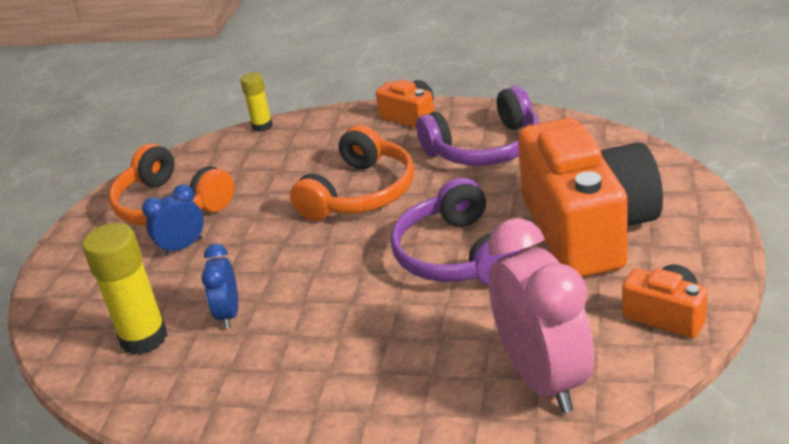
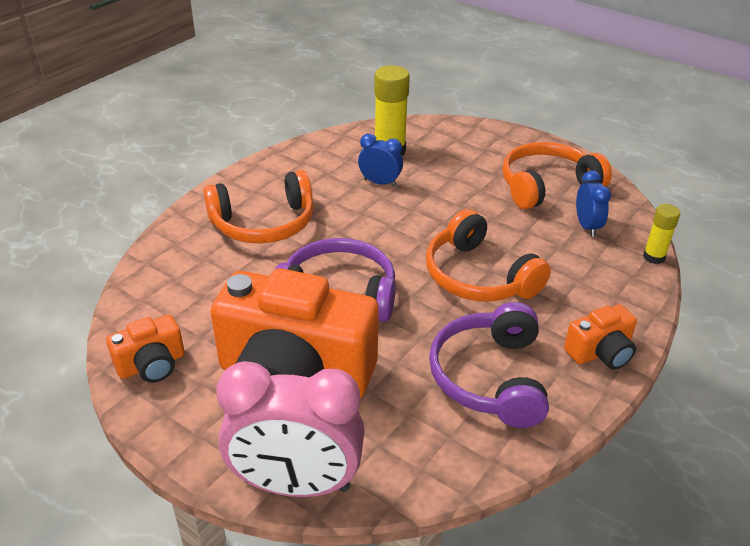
camera: 110 degrees right, 5 degrees up
blue clock [142,184,204,256] -> blue clock moved to [576,170,611,237]
pink clock [488,218,594,413] -> pink clock moved to [216,361,365,497]
none -> orange headphones [204,170,314,244]

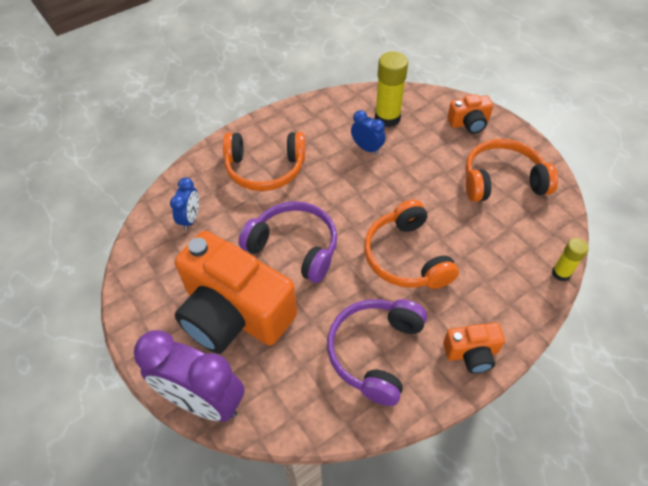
camera: 20 degrees right, 15 degrees up
orange camera [106,315,185,383] -> orange camera moved to [447,94,493,134]
pink clock [216,361,365,497] -> purple clock [134,330,244,422]
blue clock [576,170,611,237] -> blue clock moved to [170,178,199,230]

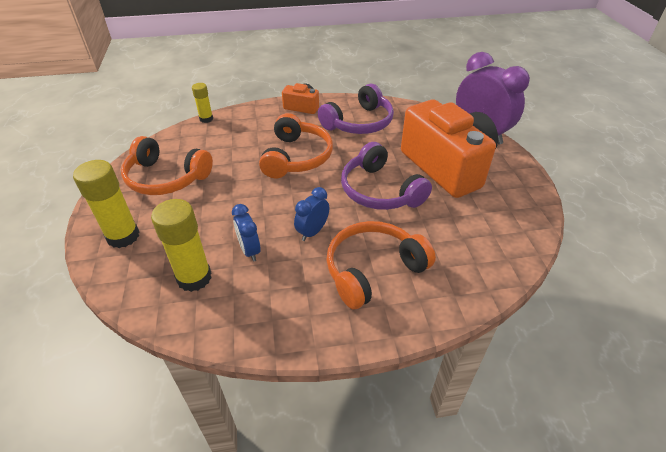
camera: 155 degrees left, 10 degrees down
blue clock [170,178,199,230] -> blue clock moved to [294,187,329,241]
orange headphones [223,132,305,191] -> orange headphones turned 60 degrees counterclockwise [326,221,436,309]
orange camera [447,94,493,134] -> yellow glue stick [73,160,139,248]

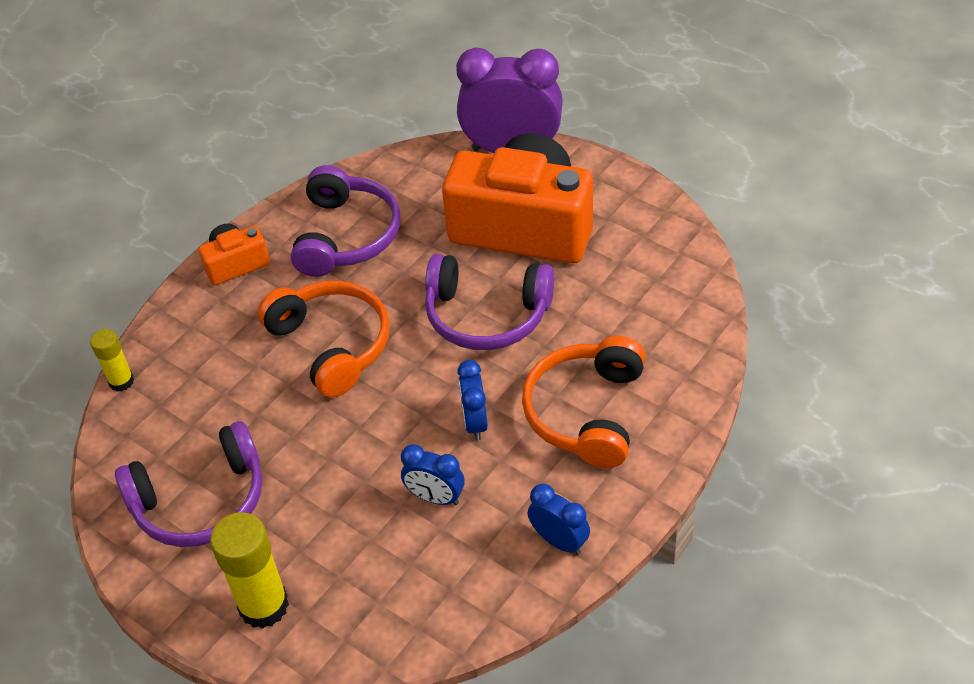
camera: 40 degrees left, 5 degrees up
orange headphones [121,136,213,195] -> purple headphones [115,421,262,547]
yellow glue stick [151,199,211,292] -> none
none -> blue clock [528,484,590,555]

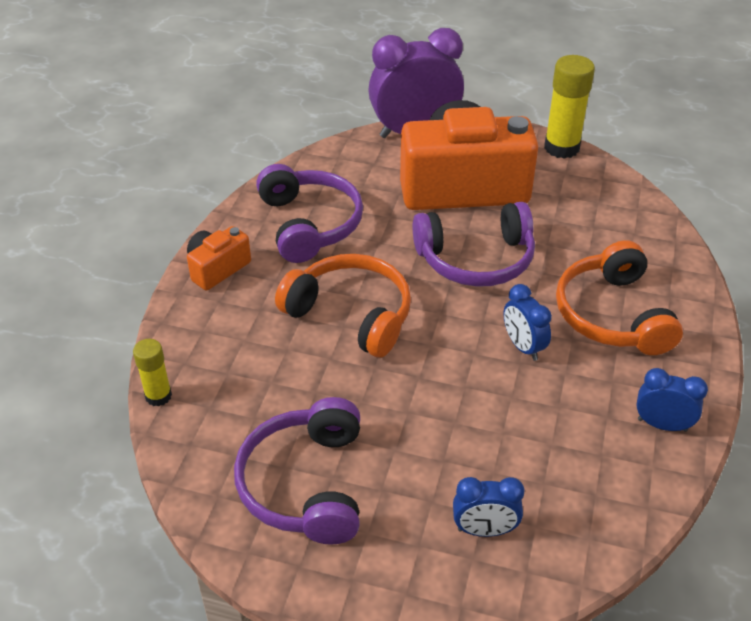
camera: 25 degrees left, 5 degrees down
purple headphones [115,421,262,547] -> purple headphones turned 135 degrees clockwise [234,397,360,545]
yellow glue stick [210,512,289,629] -> yellow glue stick moved to [544,55,595,159]
blue clock [401,444,465,505] -> blue clock moved to [453,477,525,537]

